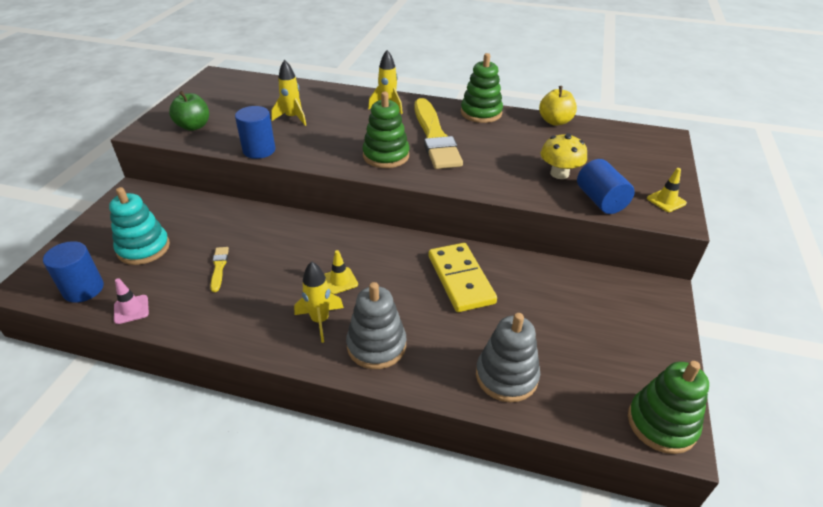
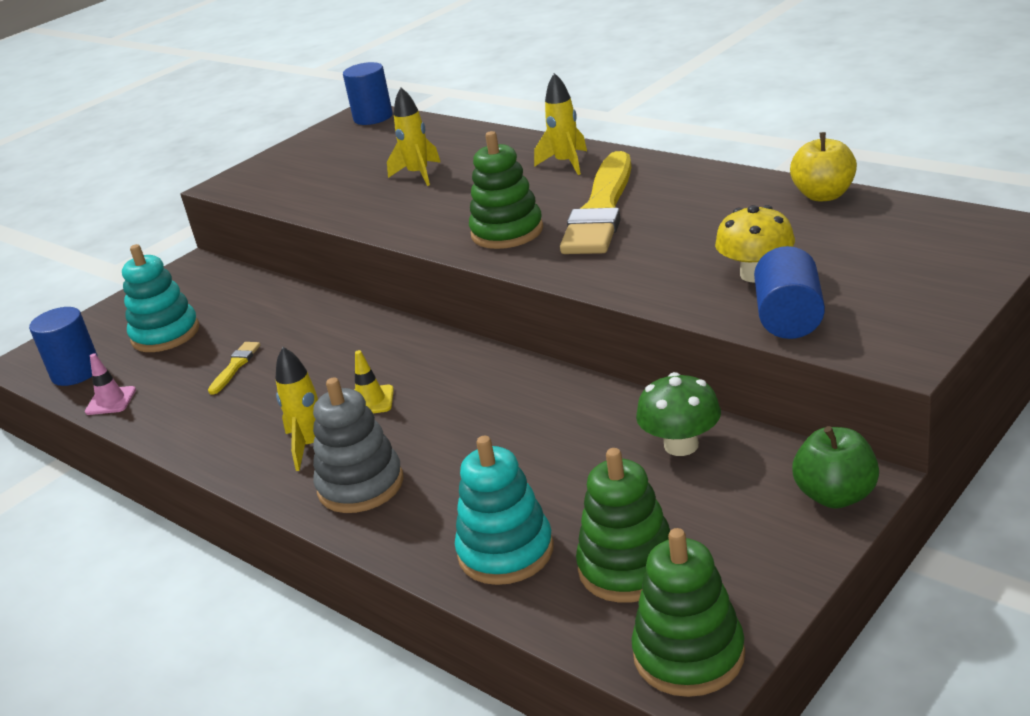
camera: 30 degrees right, 10 degrees down
green apple [169,91,209,131] -> green apple moved to [792,426,879,509]
blue cylinder [235,106,275,159] -> blue cylinder moved to [343,62,393,125]
yellow domino [429,243,497,312] -> none
green stacking toy [461,53,503,123] -> green stacking toy moved to [576,448,670,603]
grey stacking toy [476,313,540,402] -> turquoise stacking toy [455,436,554,585]
yellow traffic cone [647,168,687,212] -> none
none -> green mushroom [636,372,721,456]

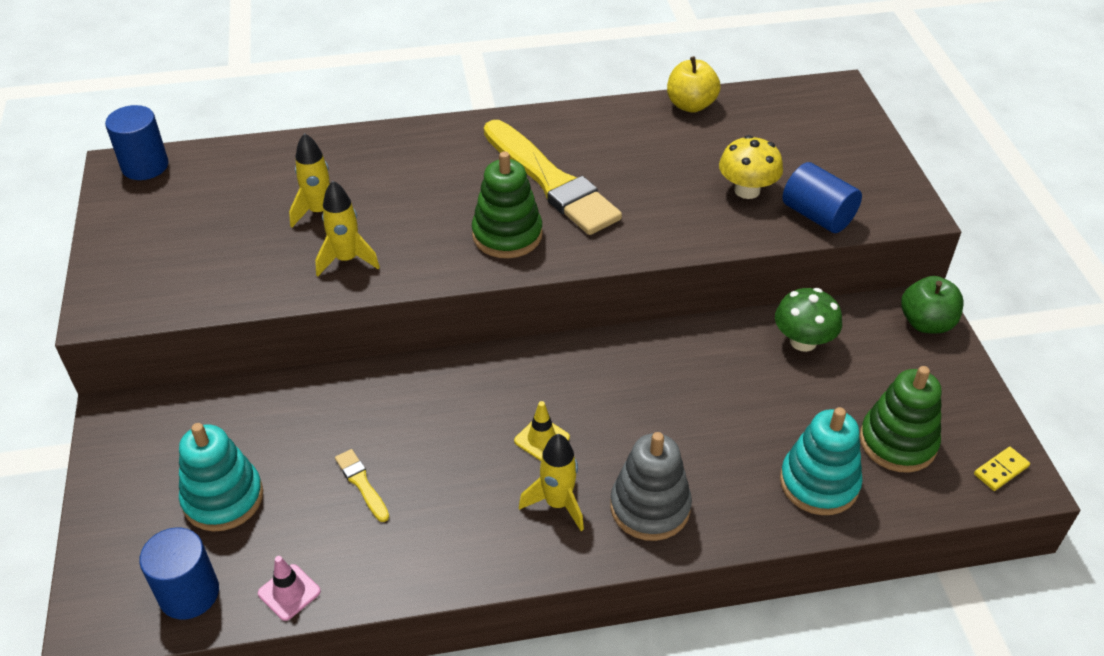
camera: 55 degrees left, 15 degrees up
yellow rocket [534,73,587,175] -> yellow rocket moved to [315,181,380,277]
green stacking toy [631,528,745,697] -> yellow domino [974,447,1030,491]

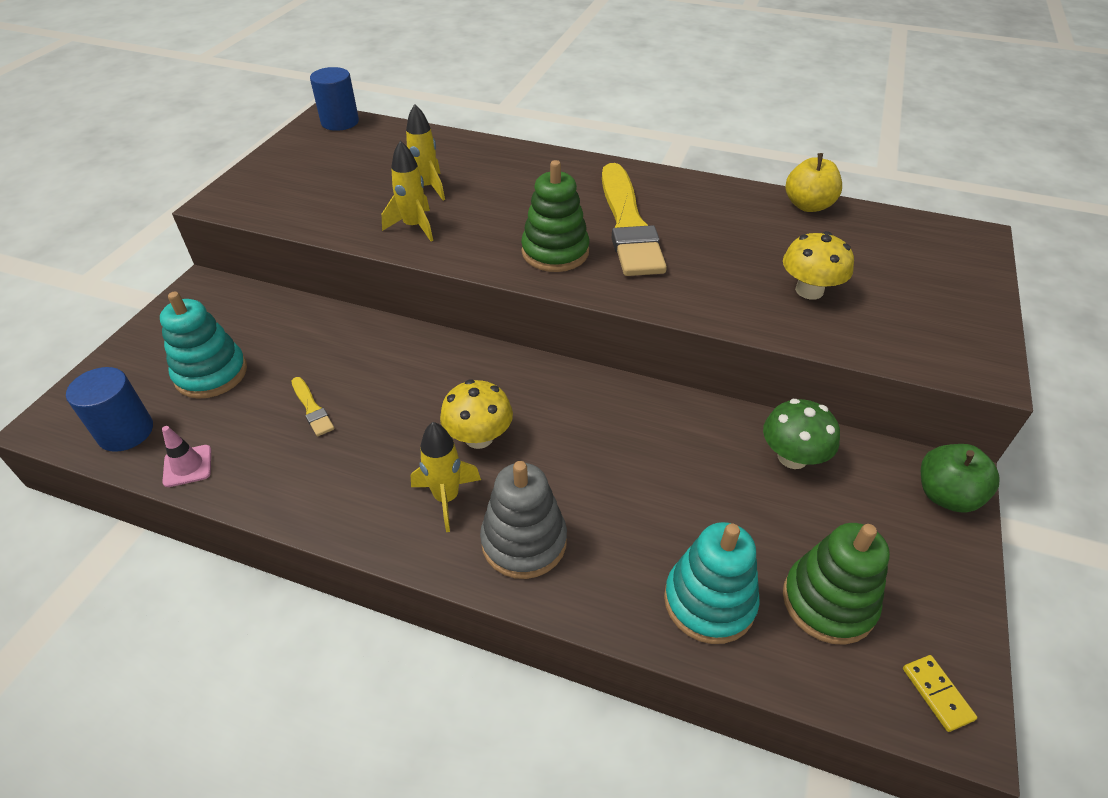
camera: 30 degrees right, 0 degrees up
yellow brush [335,449,389,522] -> yellow brush turned 150 degrees clockwise [292,377,334,436]
yellow traffic cone [514,401,570,461] -> yellow mushroom [440,379,513,449]
blue cylinder [783,162,862,233] -> none
yellow domino [974,447,1030,491] -> yellow domino turned 75 degrees clockwise [903,655,977,732]

